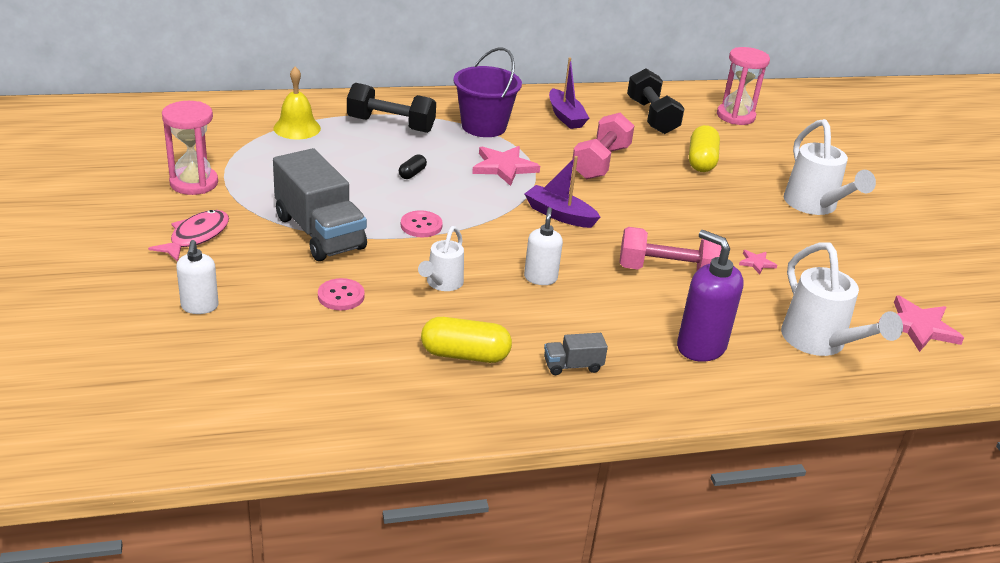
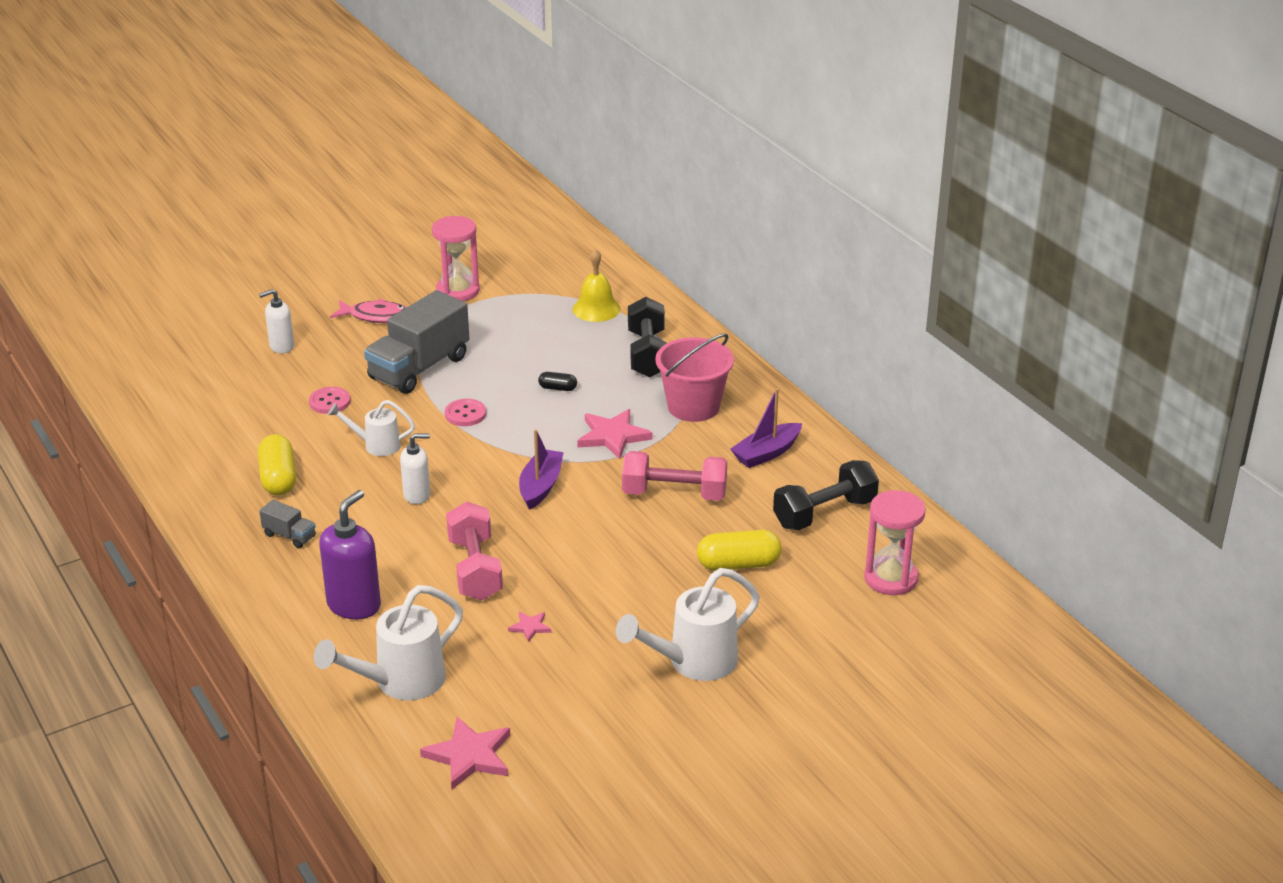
camera: 75 degrees right, 0 degrees up
purple bucket [453,47,522,137] -> pink bucket [655,334,734,422]
grey truck [544,333,608,375] -> grey truck turned 150 degrees clockwise [259,500,316,548]

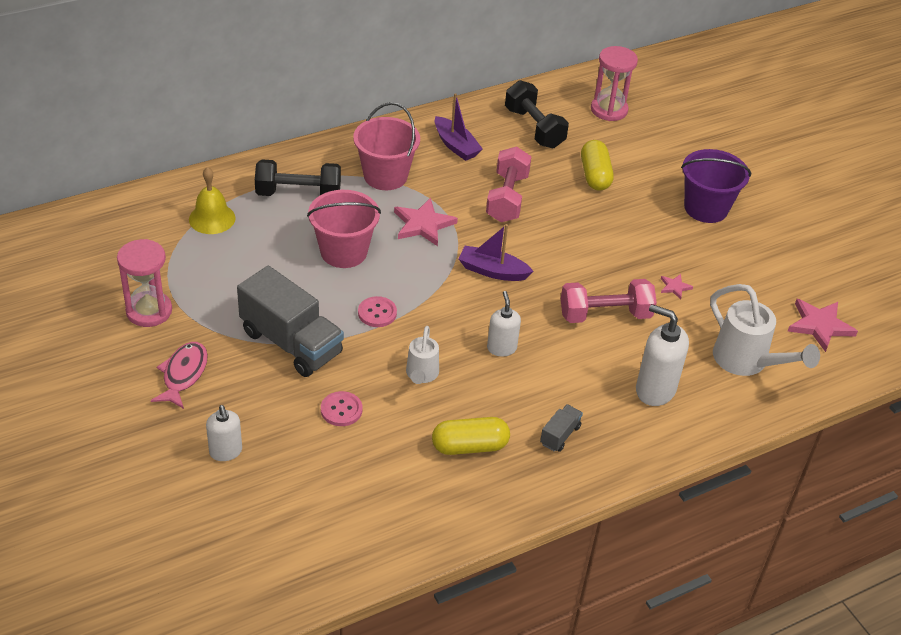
camera: 90 degrees left, 10 degrees up
purple soap dispenser [319,490,381,619] -> white soap dispenser [636,304,689,406]
black capsule [538,372,577,391] -> pink bucket [307,190,381,268]
white watering can [616,568,760,681] -> purple bucket [681,149,751,223]

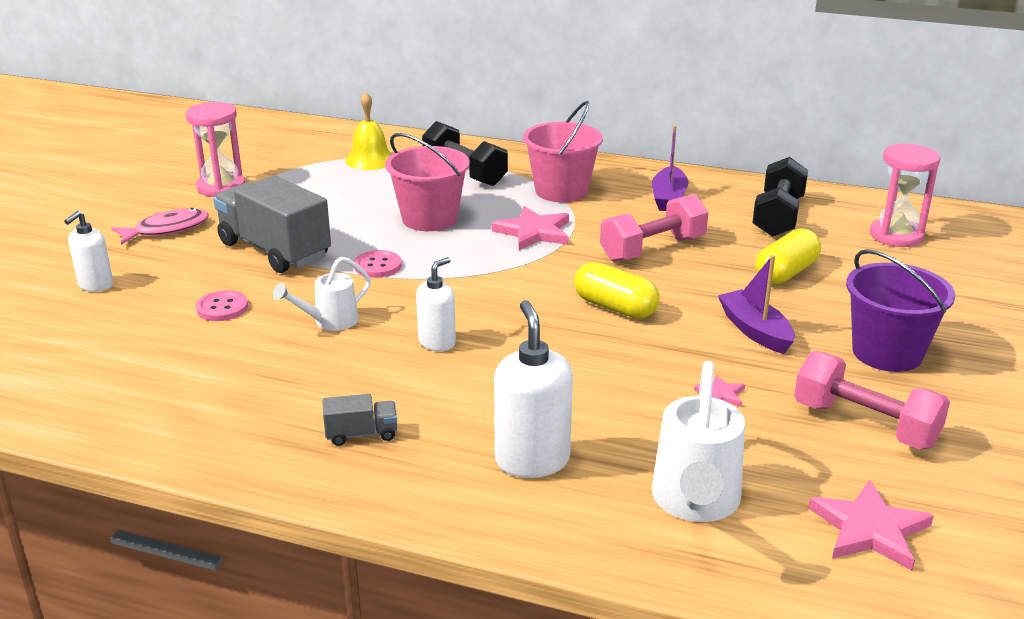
camera: 50 degrees right, 15 degrees down
grey truck [237,266,344,377] -> grey truck turned 135 degrees clockwise [213,175,331,273]
yellow capsule [432,417,510,455] -> yellow capsule moved to [574,262,660,319]
purple boat [458,224,534,281] -> purple boat moved to [718,255,795,354]
pink dumbbell [561,279,657,323] -> pink dumbbell moved to [794,351,950,449]

